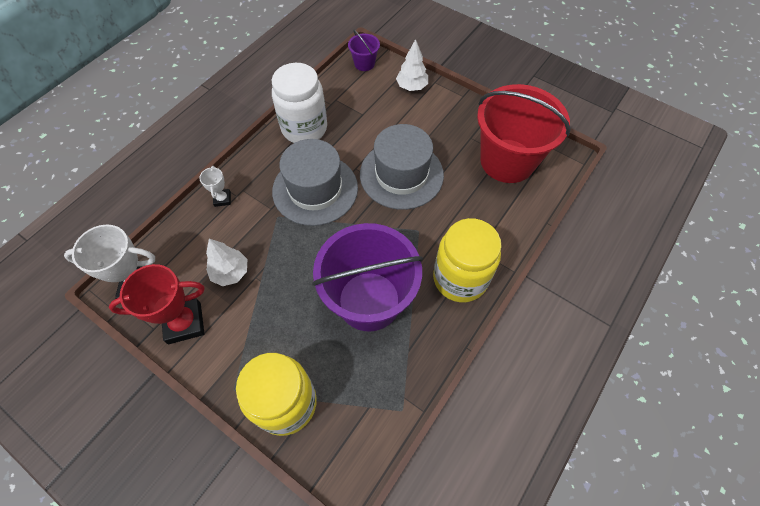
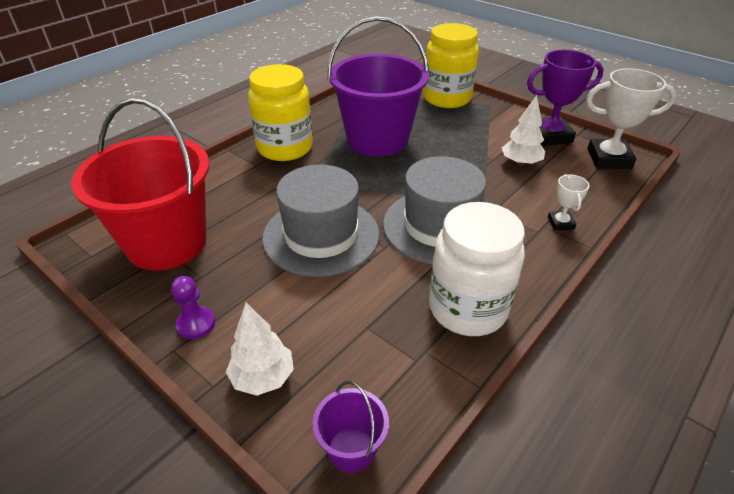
camera: 175 degrees left, 20 degrees down
red trophy [109,264,205,344] -> purple trophy [527,50,604,146]
none -> purple pawn [171,276,215,339]

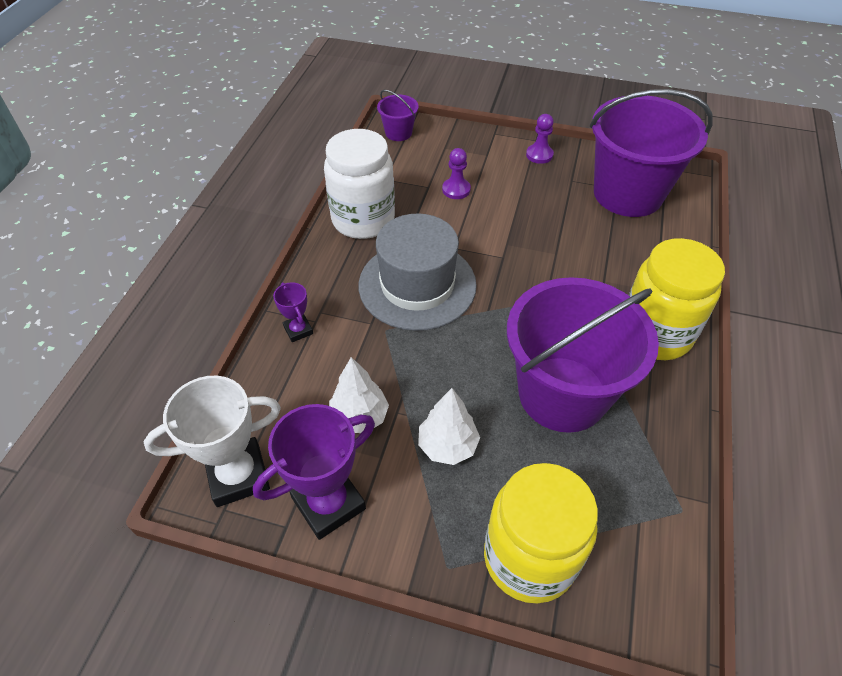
camera: 155 degrees right, 10 degrees up
red bucket [71,98,210,270] -> purple bucket [590,89,713,217]
white tree [226,303,294,396] -> white tree moved to [418,388,480,465]
grey hat [262,165,380,277] -> none
white trophy [548,174,589,230] -> purple trophy [273,282,313,342]
none -> purple pawn [442,148,471,199]

